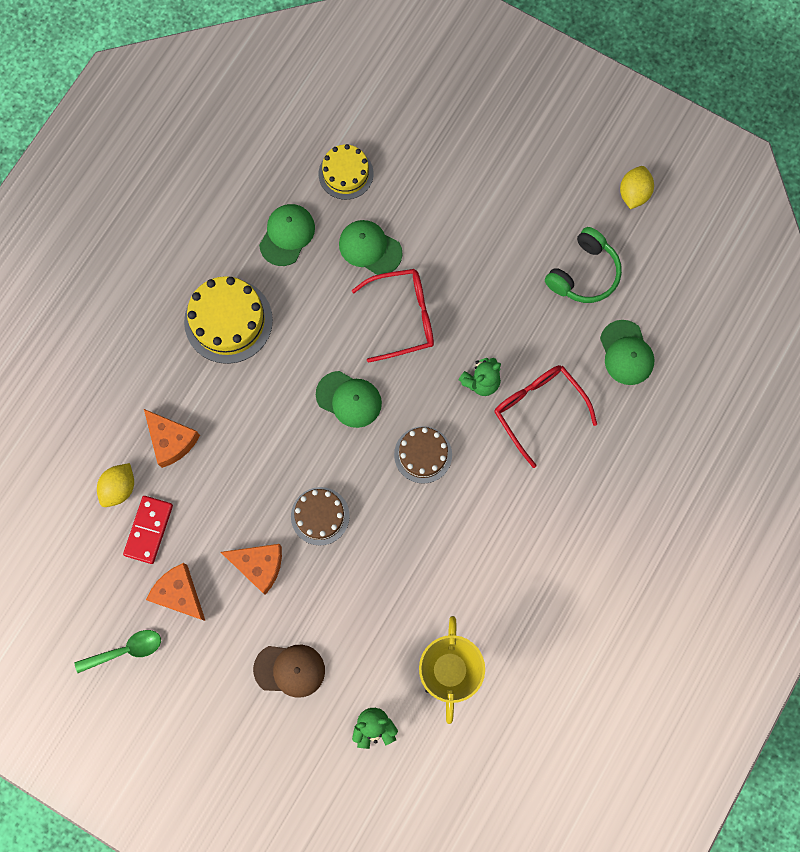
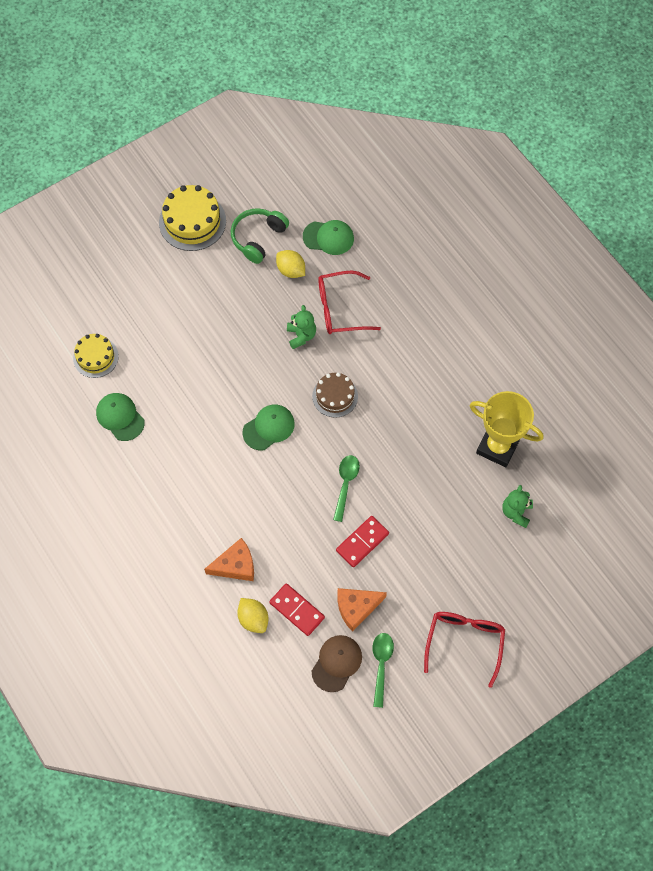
camera: 65 degrees left, 10 degrees down
yellow cake [184,276,273,364] -> yellow cake moved to [159,185,226,251]
orange cheese [221,544,282,595] -> red domino [336,516,389,567]
brown cap [253,645,325,698] -> brown cap moved to [311,635,362,692]
brown cake [291,487,350,546] -> green spoon [333,455,360,522]
green cap [339,220,403,275] -> none
red glasses [351,269,434,363] -> red glasses moved to [424,612,505,688]
green headphones [545,227,622,303] -> green headphones turned 120 degrees counterclockwise [231,208,289,264]
yellow lemon [620,166,654,209] -> yellow lemon moved to [276,250,305,278]

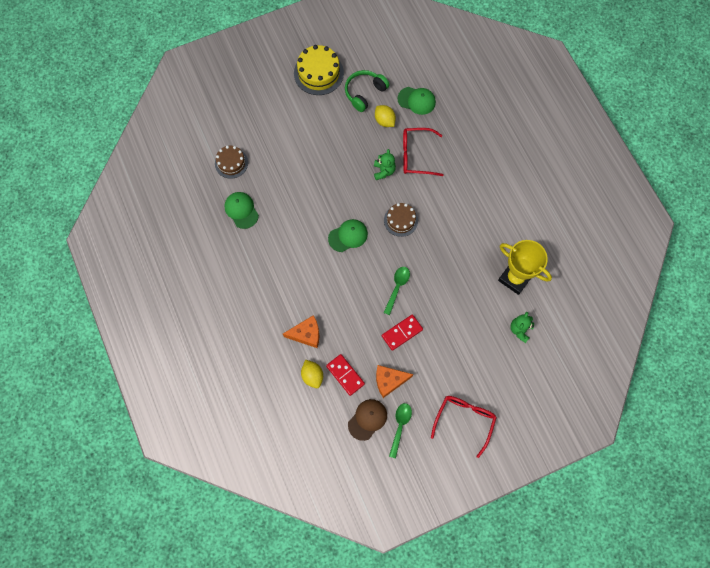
camera: 10 degrees right, 5 degrees up
yellow cake [73,334,119,378] -> brown cake [215,146,248,179]

